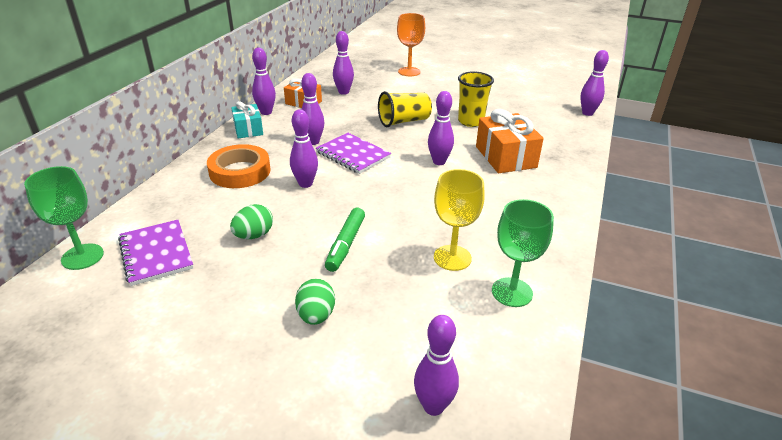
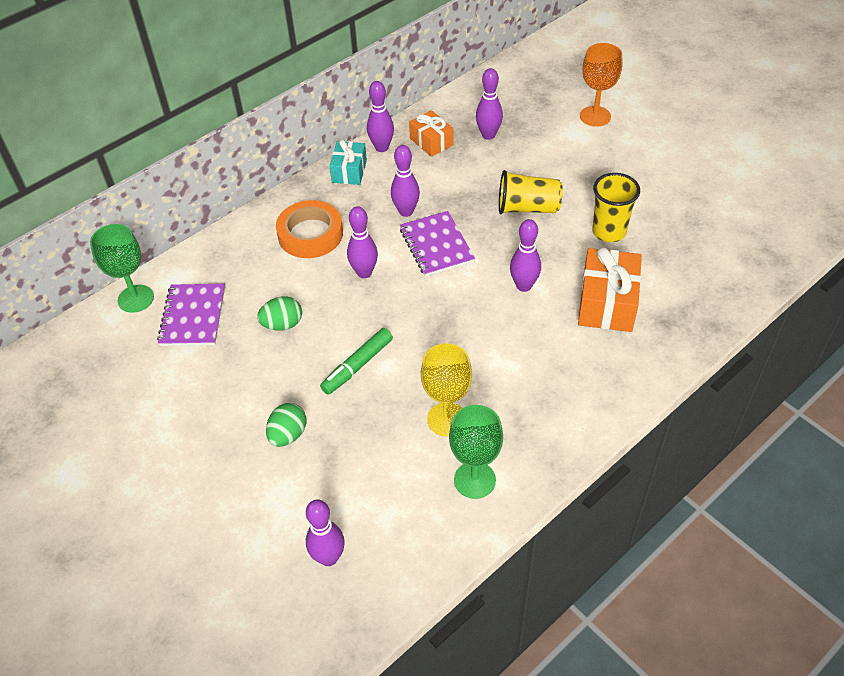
camera: 30 degrees right, 15 degrees up
purple bowling pin [580,50,609,116] -> none

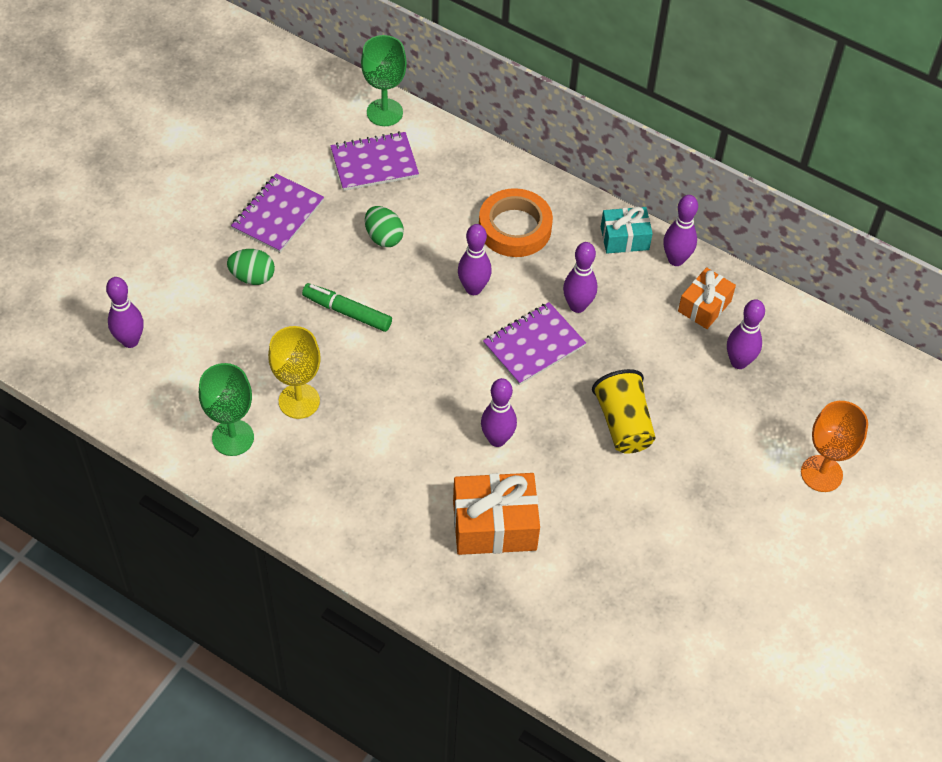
camera: 70 degrees right, 5 degrees up
yellow cup [592,173,640,242] -> none
none -> purple notebook [231,173,324,253]

